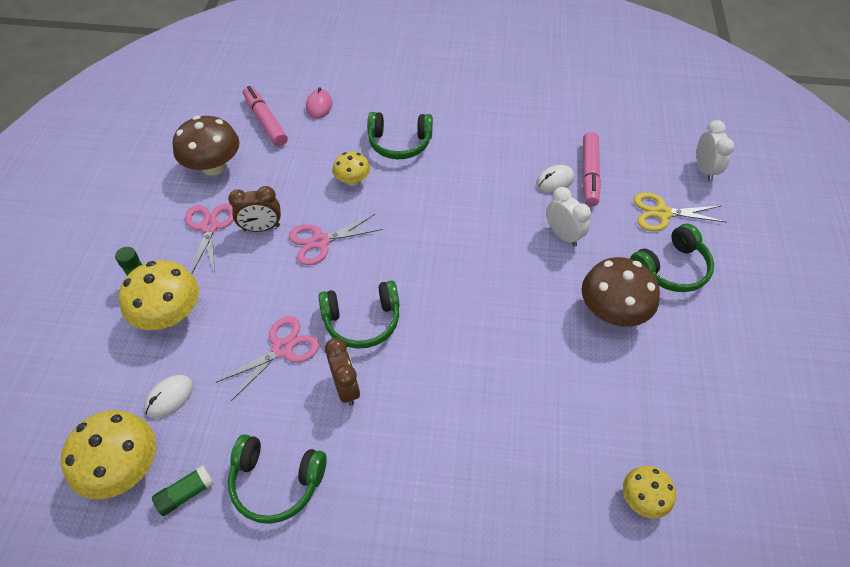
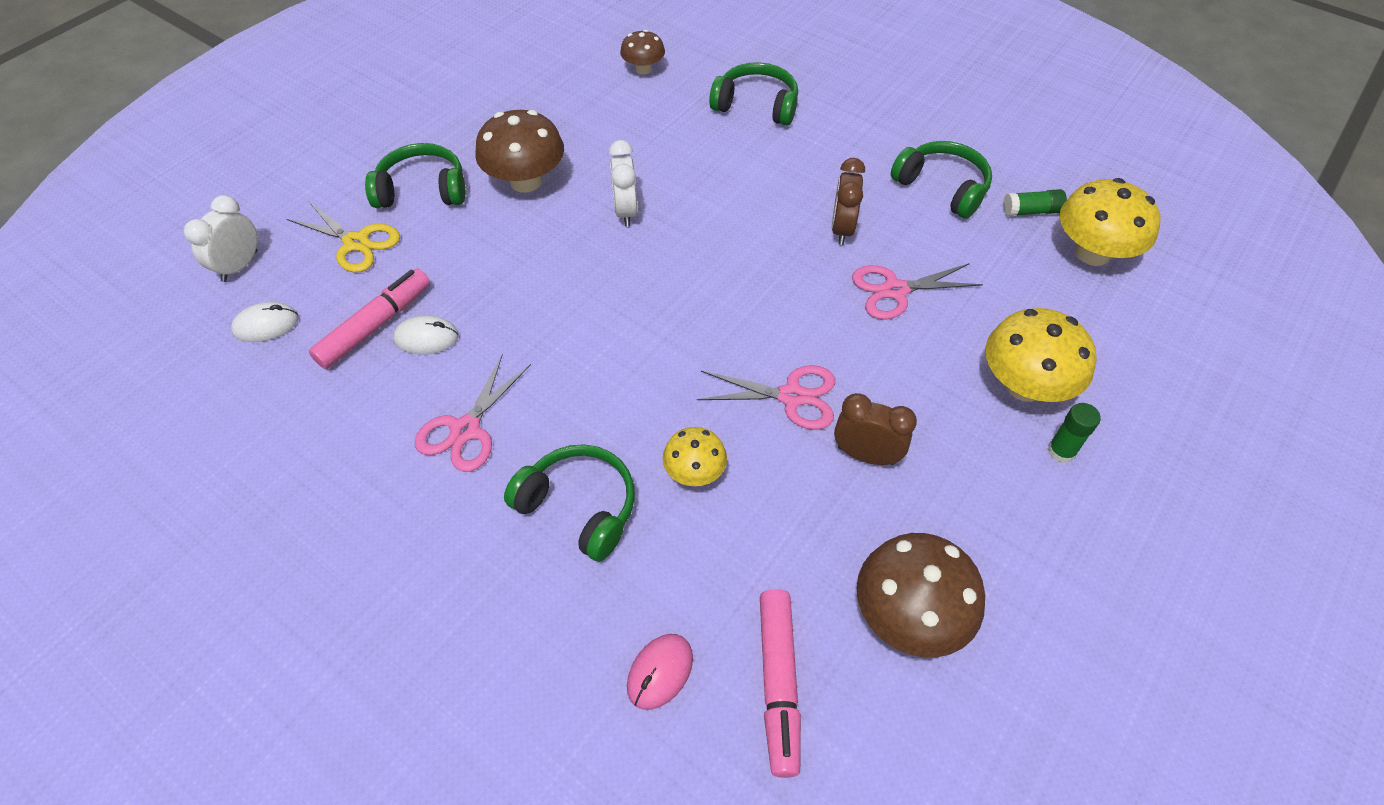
camera: 150 degrees left, 0 degrees up
white mouse [144,375,193,419] -> white mouse moved to [231,302,299,342]
pink scissors [185,204,234,275] -> pink scissors moved to [415,354,531,472]
green headphones [318,280,399,349] -> green headphones moved to [709,62,798,126]
white clock [546,187,591,247] -> white clock moved to [609,140,638,227]
yellow mushroom [623,466,676,519] -> brown mushroom [620,30,665,74]

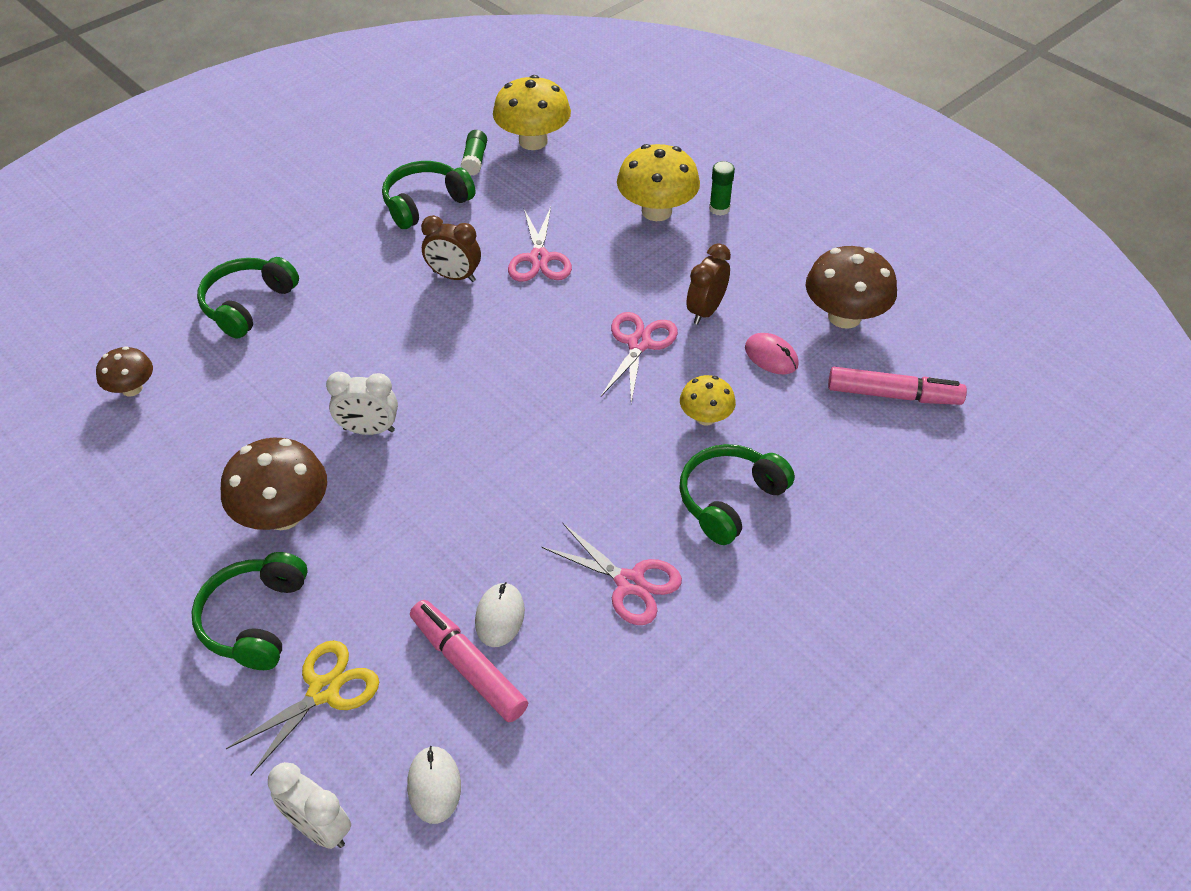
camera: 80 degrees left, 5 degrees down
pink mouse [627,634,693,710] -> pink mouse moved to [745,333,799,374]

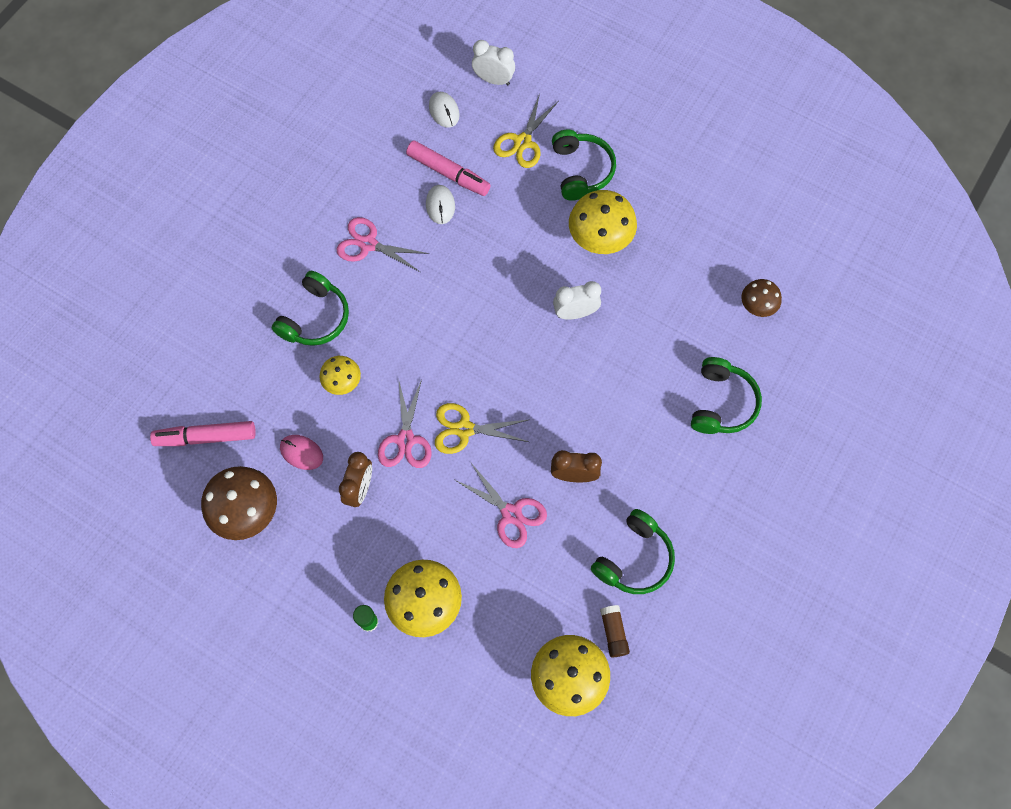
camera: 165 degrees right, 20 degrees up
brown mushroom [221,438,327,530] -> yellow mushroom [569,190,637,254]
green glue stick [461,130,487,176] -> brown glue stick [600,605,630,658]
pink scissors [508,207,572,282] -> pink scissors turned 150 degrees clockwise [455,463,547,548]
none -> yellow scissors [435,403,529,454]

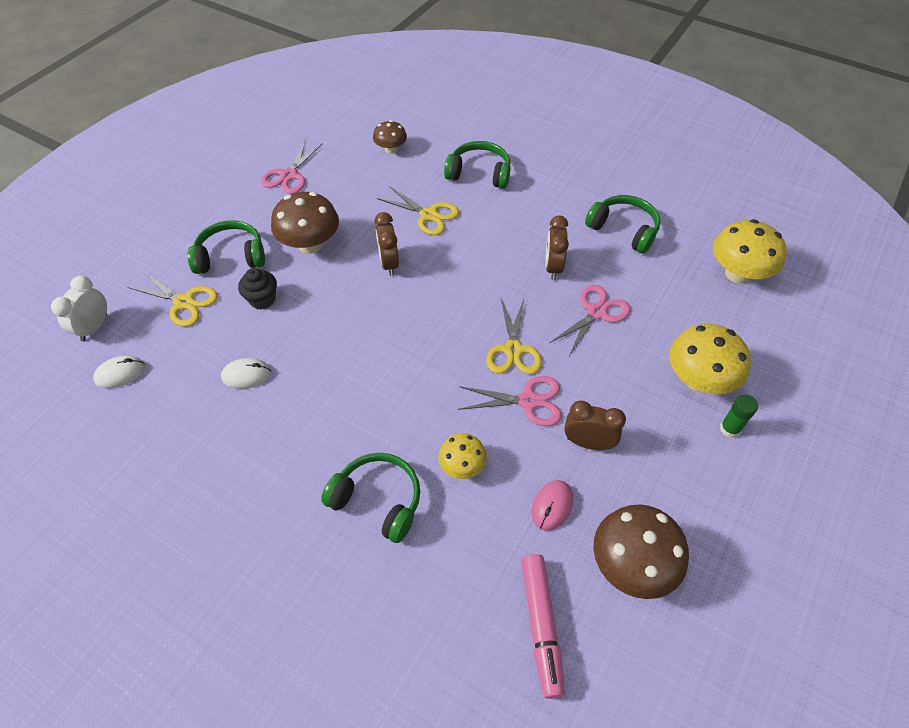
camera: 90 degrees left, 15 degrees down
pink scissors [337,217,429,272] -> pink scissors moved to [261,140,323,194]
pink marker [406,141,491,196] -> none
white clock [553,281,601,320] -> brown clock [374,212,399,276]
yellow mushroom [569,190,637,254] -> brown mushroom [271,192,339,254]
brown glue stick [600,605,630,658] -> none
none -> black cupcake [238,268,277,309]
none -> yellow scissors [377,186,459,235]

